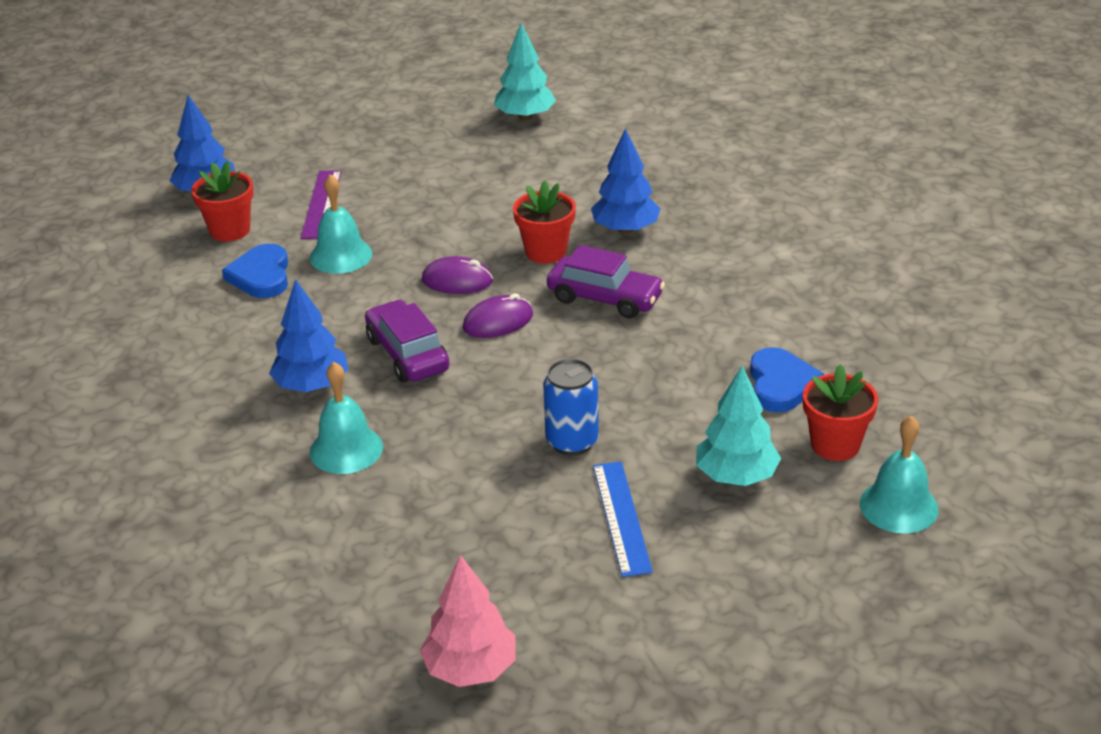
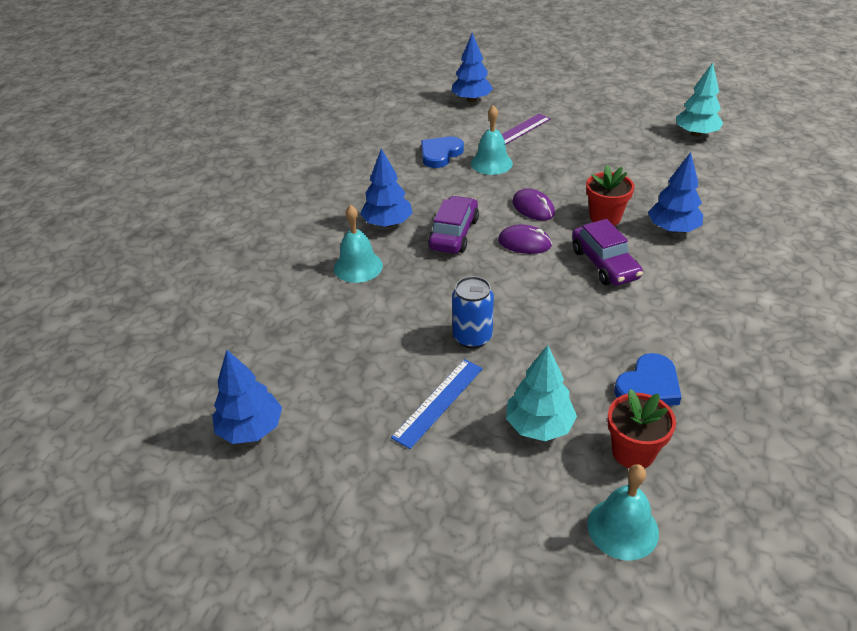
camera: 45 degrees right, 5 degrees up
red flower pot [191,161,254,242] -> none
pink tree [420,555,515,687] -> blue tree [212,350,282,444]

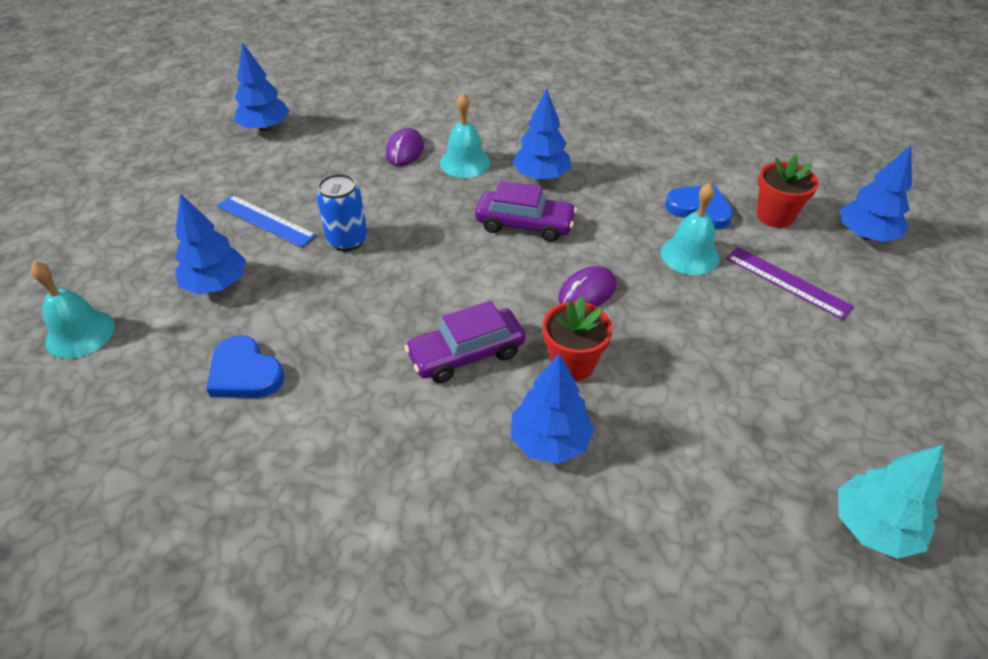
camera: 85 degrees right, 5 degrees up
purple mouse [498,225,552,254] -> purple mouse moved to [386,128,424,166]
turquoise tree [506,345,577,441] -> blue tree [175,193,246,294]
red flower pot [607,389,676,468] -> red flower pot moved to [757,154,819,228]

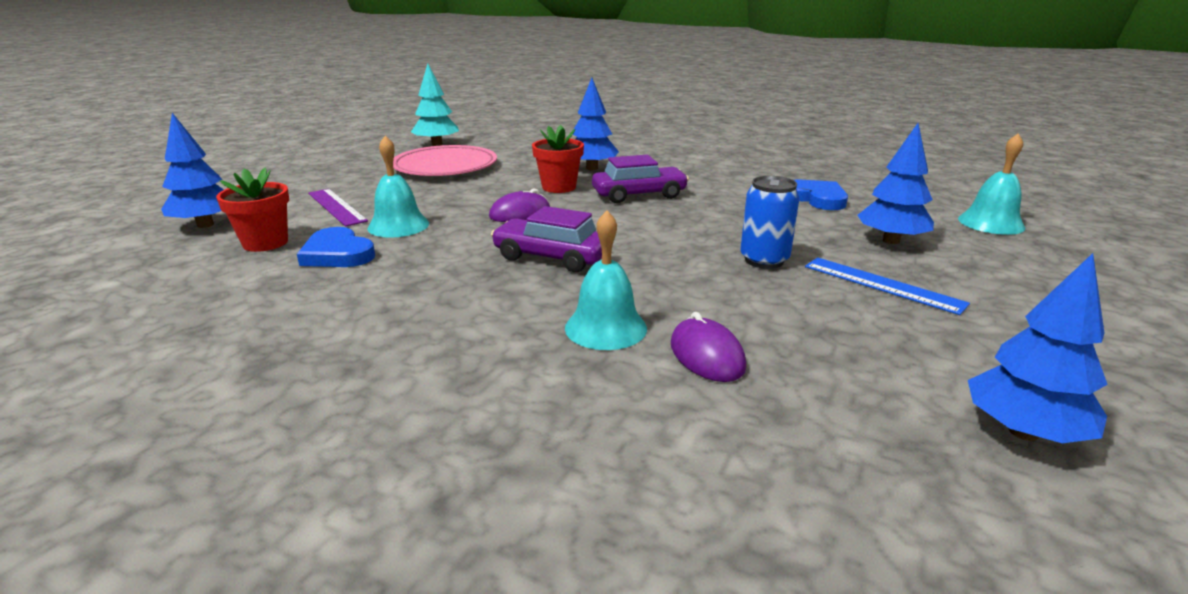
camera: 170 degrees left, 20 degrees down
purple mouse [386,128,424,166] -> purple mouse turned 45 degrees counterclockwise [671,312,746,382]
blue tree [512,88,571,181] -> none
none -> pink plate [393,145,497,176]

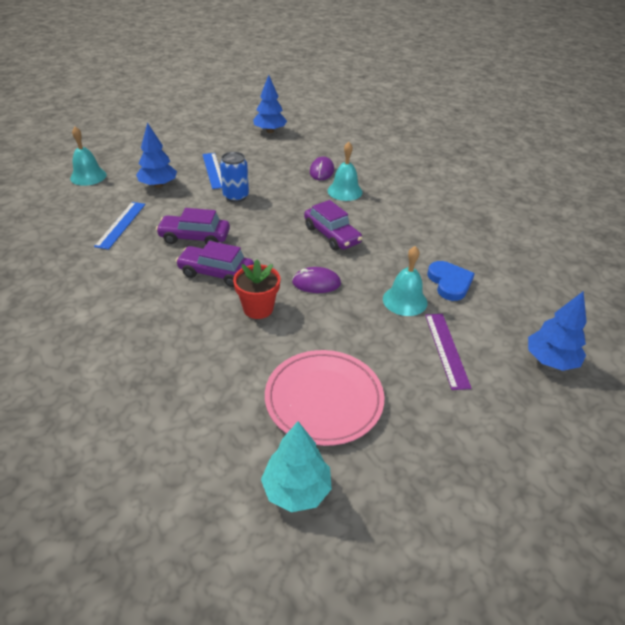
camera: 150 degrees left, 15 degrees up
red flower pot [216,168,289,252] -> none
blue tree [573,78,619,170] -> none
blue heart [794,180,848,210] -> blue ruler [94,202,145,250]
none -> purple car [156,208,230,244]

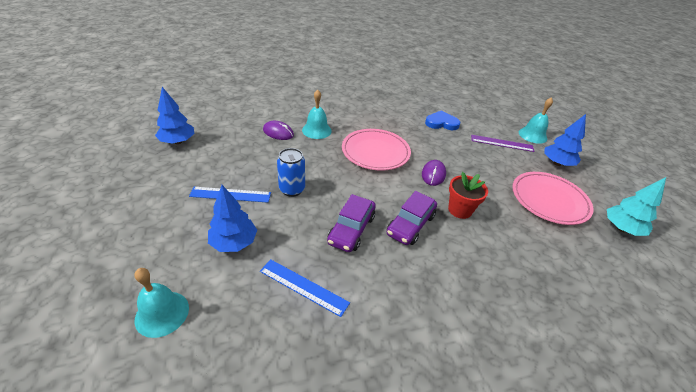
camera: 75 degrees left, 0 degrees up
purple car [304,200,363,251] -> pink plate [342,129,411,171]
turquoise bell [383,246,427,316] -> turquoise bell moved to [519,97,553,144]
blue tree [528,291,587,371] -> blue tree moved to [545,114,586,166]

